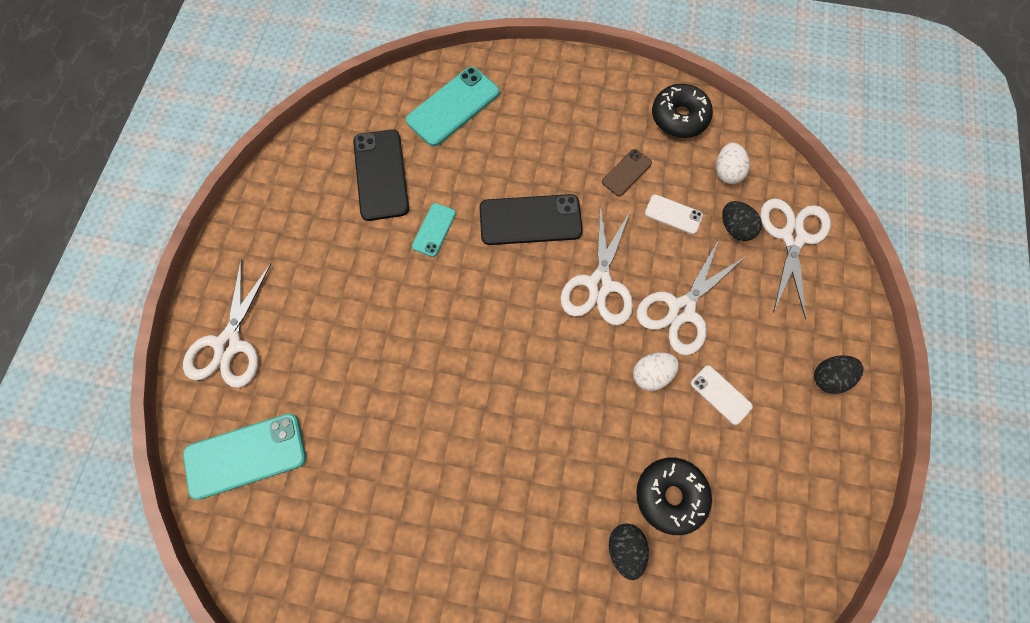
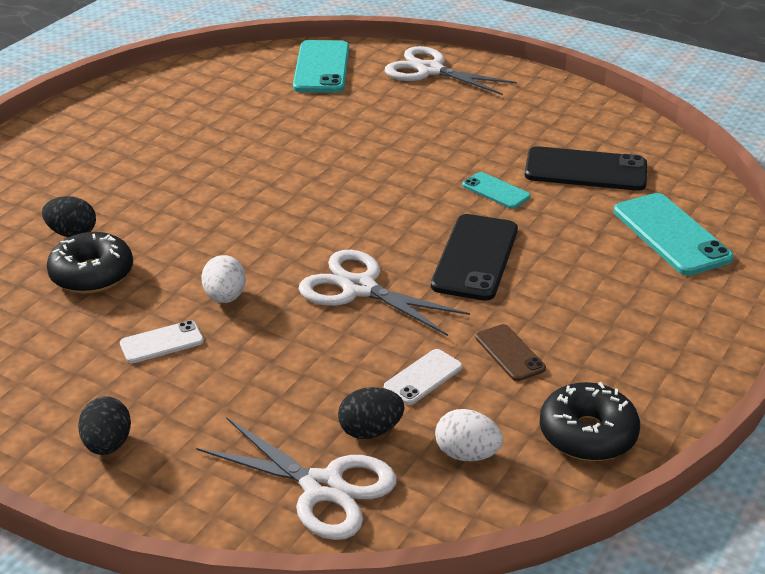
camera: 110 degrees right, 35 degrees down
white scissors [637,239,746,355] -> none

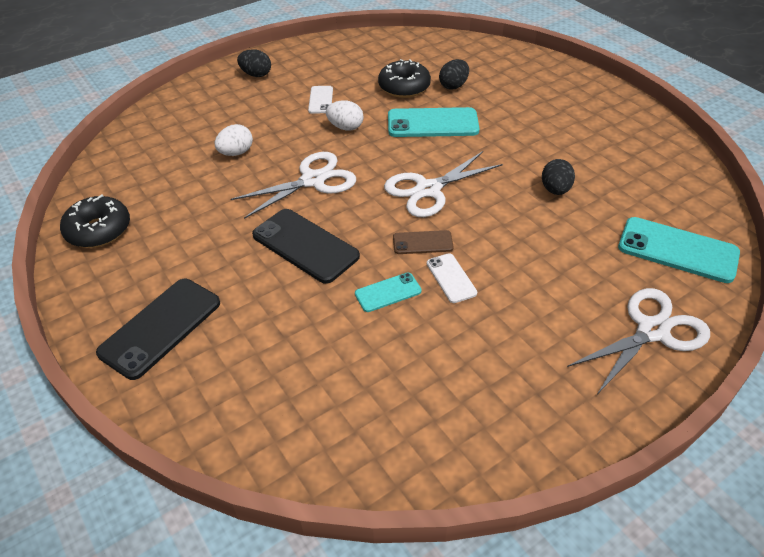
camera: 115 degrees right, 10 degrees up
white scissors [196,417,397,540] -> white scissors moved to [384,151,503,217]
black egg [338,387,405,439] -> black egg moved to [542,159,575,195]
white phone [384,349,463,405] -> white phone moved to [427,253,477,303]
white egg [435,409,503,461] -> white egg moved to [215,124,253,156]
brown phone [475,324,546,381] -> brown phone moved to [393,230,454,254]
black phone [525,146,647,191] -> black phone moved to [96,279,220,380]
turquoise phone [614,193,734,275] -> turquoise phone moved to [388,107,480,137]

